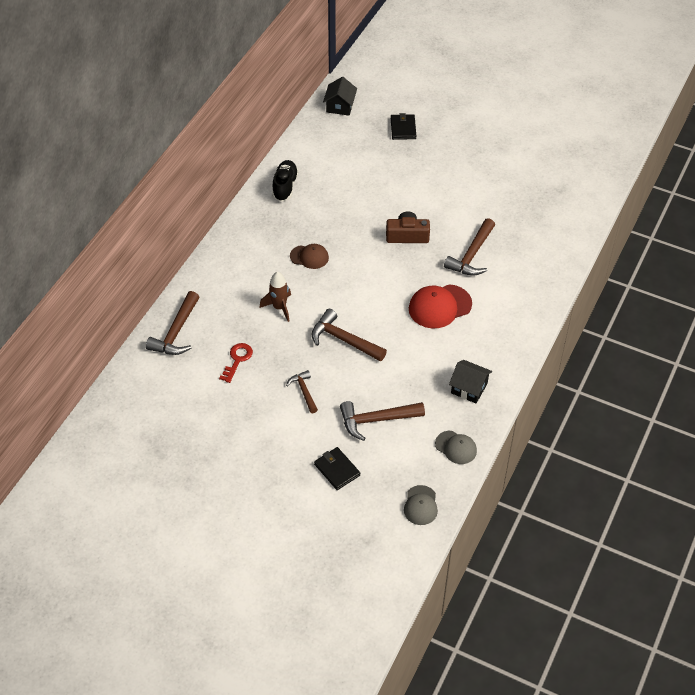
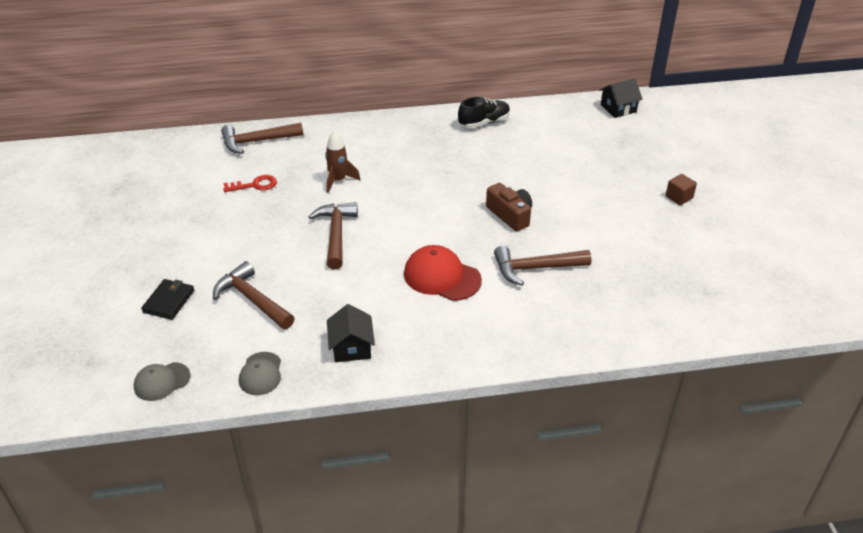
camera: 55 degrees right, 10 degrees down
brown hammer [286,370,318,413] -> none
brown cap [290,244,329,269] -> none
black wallet [391,113,416,140] -> none
none -> brown cube [666,174,697,205]

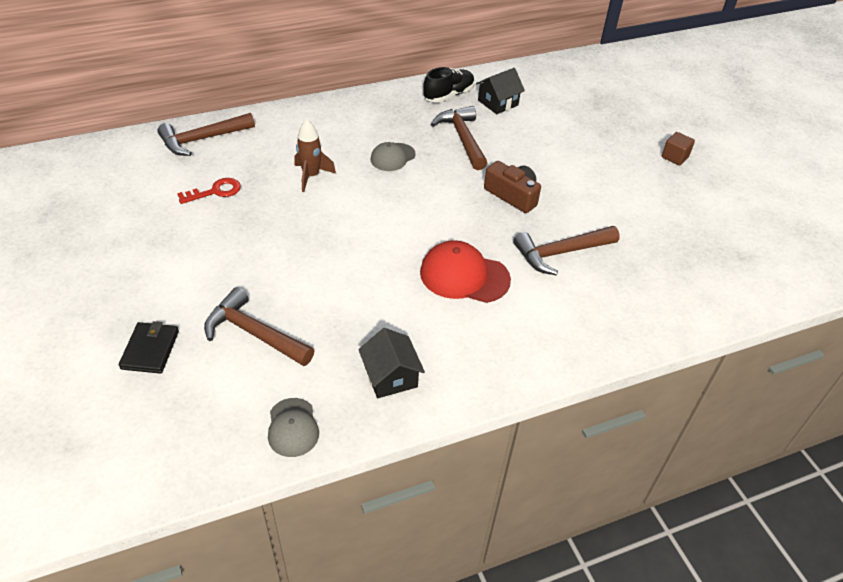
camera: 15 degrees left, 5 degrees up
grey cap [134,362,190,401] -> grey cap moved to [371,142,416,171]
brown hammer [309,202,358,270] -> brown hammer moved to [431,106,487,170]
black house [599,78,643,118] -> black house moved to [476,68,525,114]

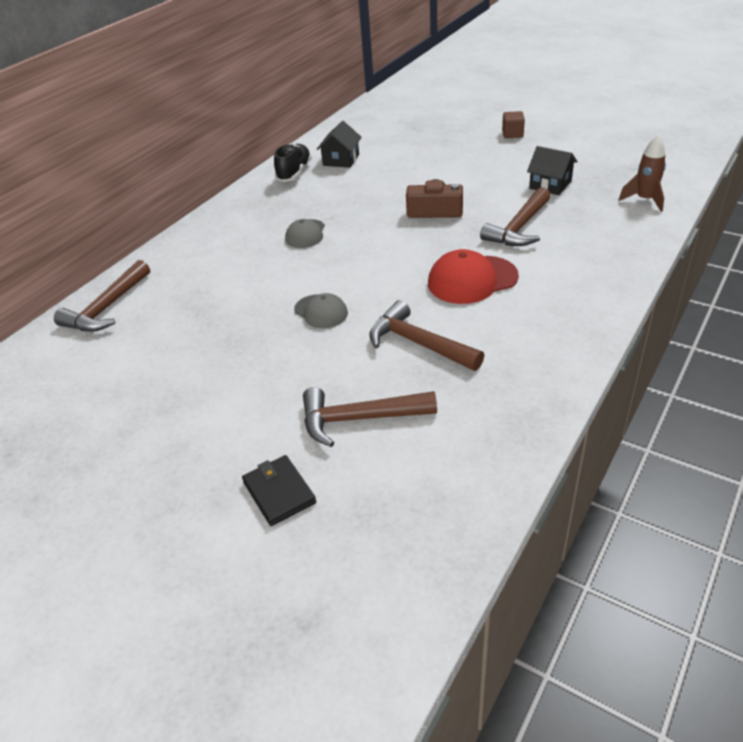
camera: 30 degrees left, 5 degrees down
red key [177,178,241,204] -> none
grey cap [268,398,319,457] -> grey cap moved to [294,293,348,328]
brown rocket [294,119,336,192] -> brown rocket moved to [619,134,666,212]
black house [358,328,425,398] -> black house moved to [527,146,578,195]
brown hammer [431,106,487,170] -> brown hammer moved to [369,300,484,371]

